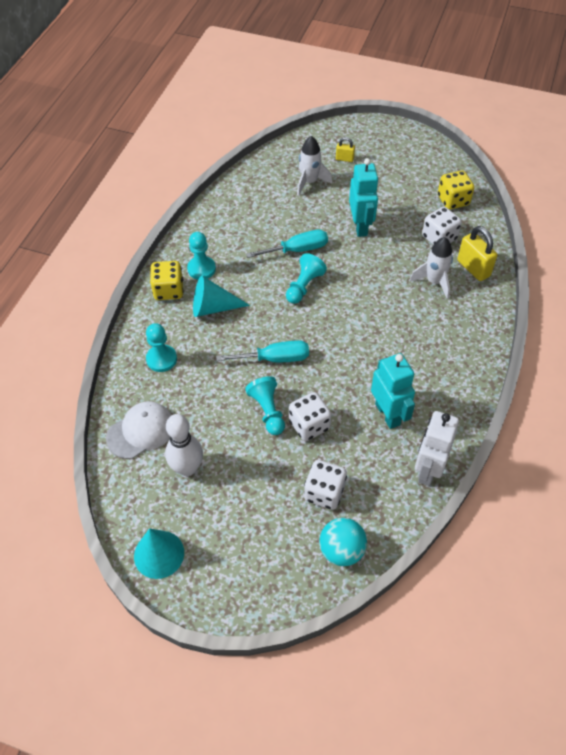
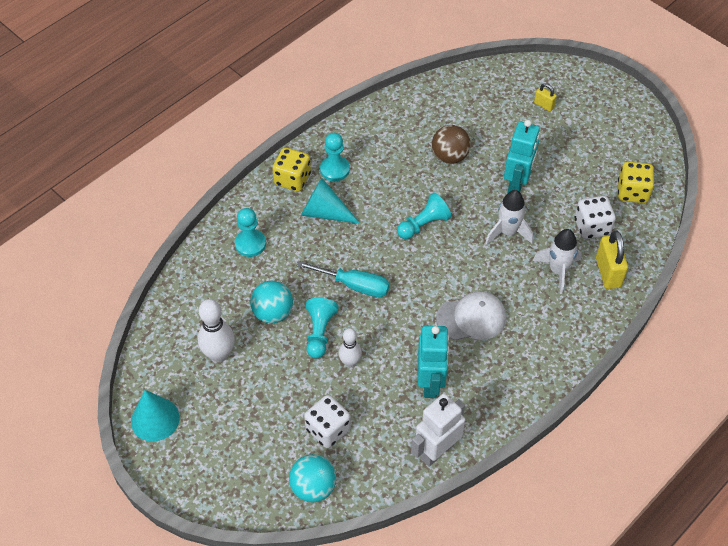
camera: 25 degrees right, 0 degrees up
white cap [106,401,172,459] -> white cap moved to [436,291,506,340]
turquoise screwdriver [246,230,328,258] -> none
white dice [289,392,332,441] -> white bowling pin [338,328,362,367]
white rocket [297,136,332,196] -> white rocket moved to [485,190,533,245]
none -> turquoise ball [250,281,293,323]
none -> brown ball [432,125,471,164]

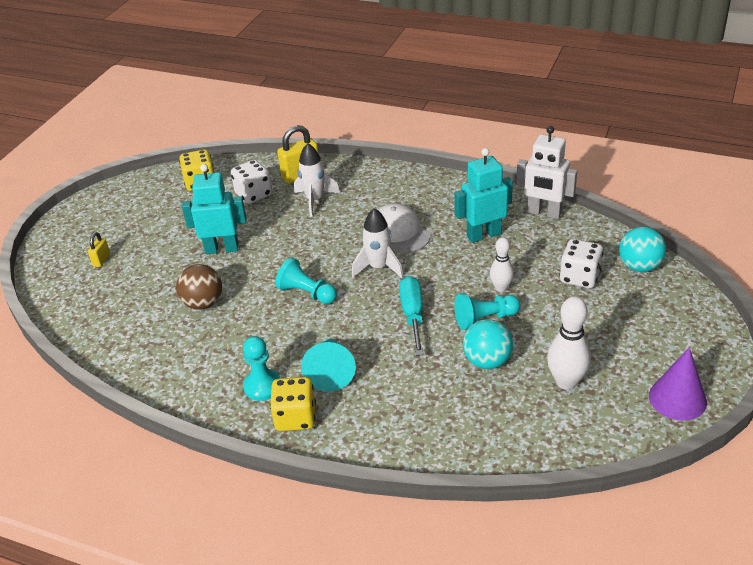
camera: 110 degrees left, 15 degrees down
turquoise cone [131,390,180,442] -> purple cone [649,347,707,421]
turquoise pawn [235,208,266,257] -> none
white rocket [485,190,533,245] -> white rocket moved to [352,208,404,278]

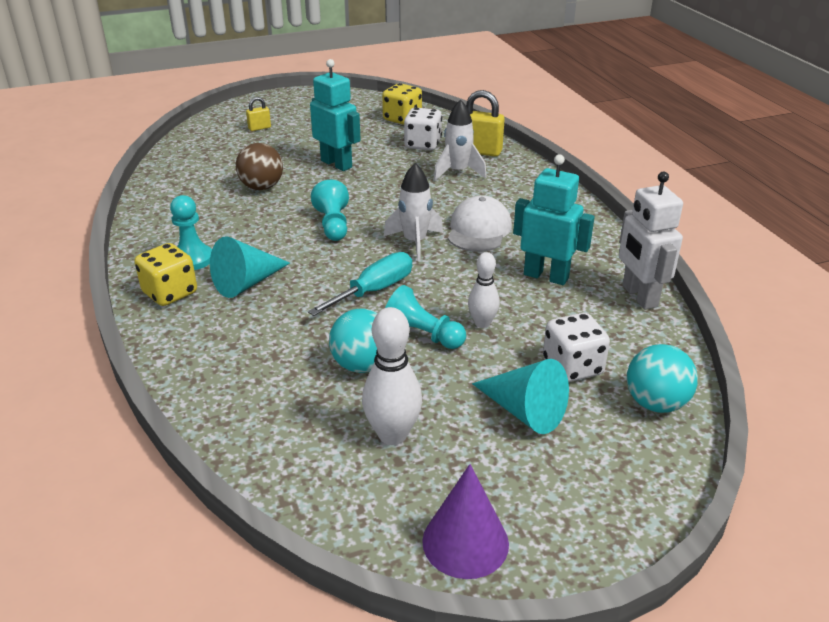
camera: 45 degrees right, 5 degrees down
none -> turquoise cone [472,359,569,434]

